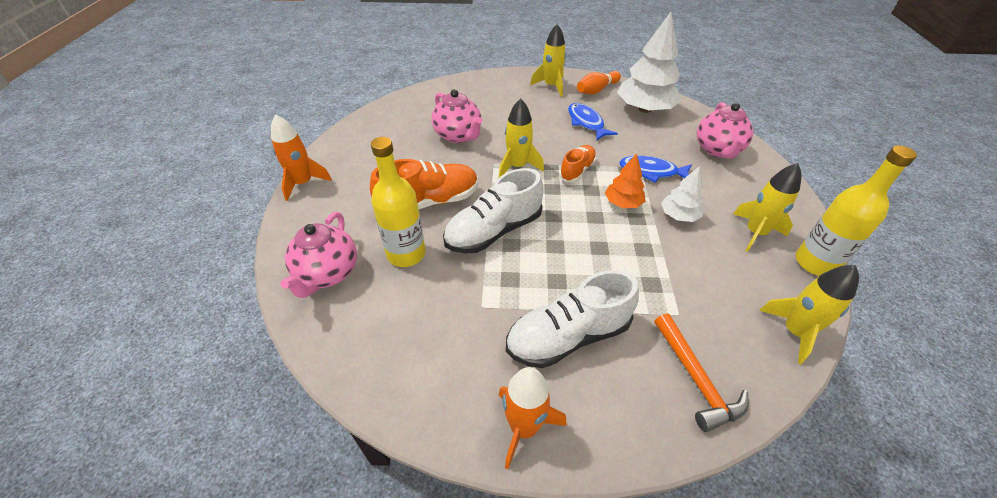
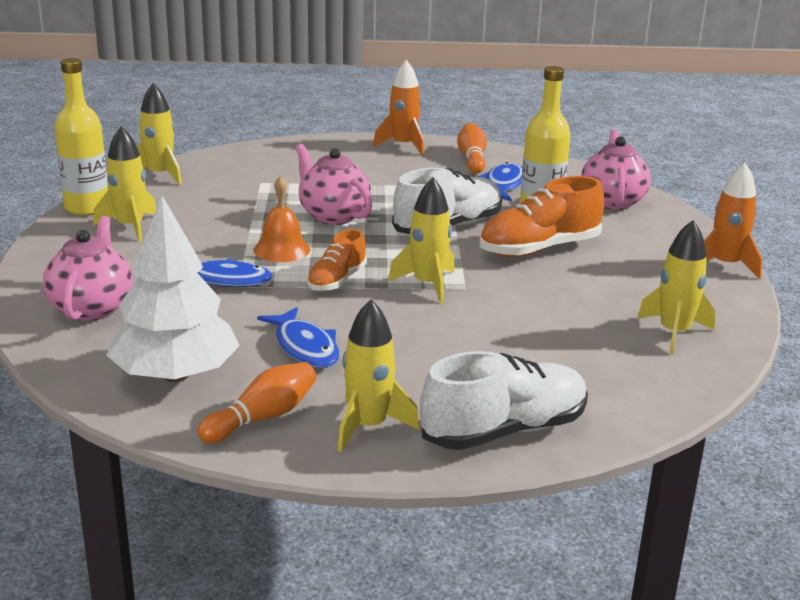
camera: 175 degrees right, 20 degrees down
pink teapot [431,89,482,143] -> pink teapot moved to [296,144,372,225]
white shoe [506,270,639,368] -> white shoe moved to [420,351,588,450]
orange tree [605,154,645,208] -> orange bell [253,176,310,262]
orange hammer [655,313,749,432] -> none
white tree [661,166,704,222] -> none
none -> orange bowling pin [457,123,487,173]
none -> blue fish [478,162,522,201]
none -> yellow rocket [637,220,715,354]

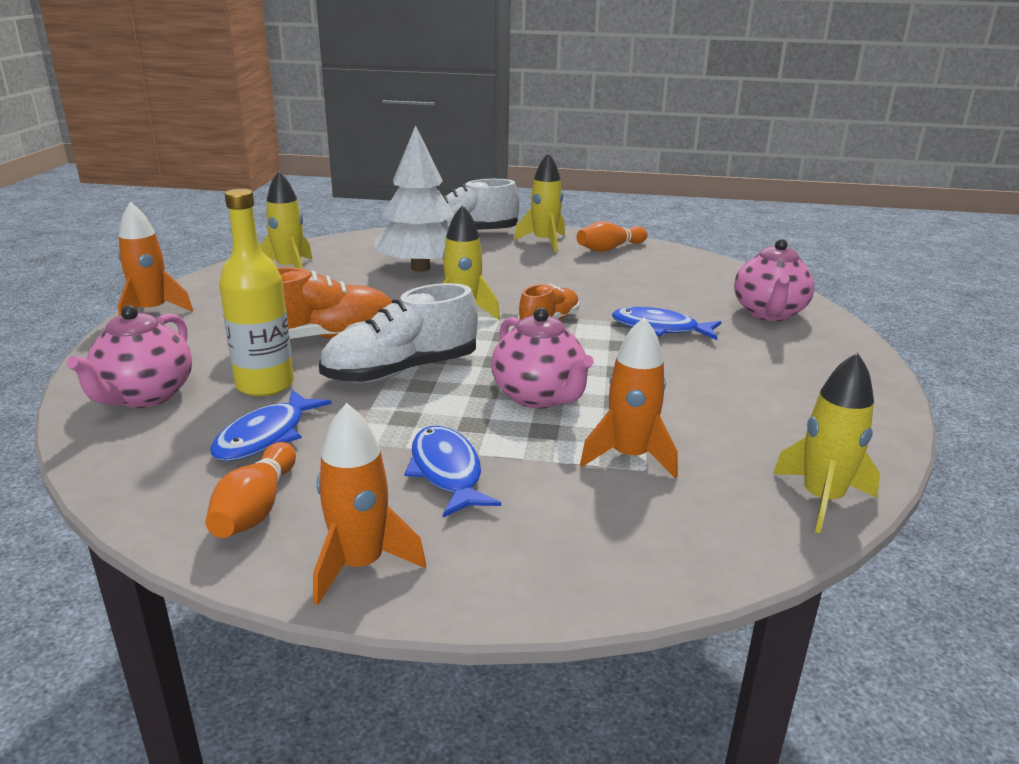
camera: 170 degrees left, 0 degrees up
yellow bottle [55,58,108,216] -> none
yellow rocket [93,126,156,242] -> none
white tree [106,196,240,382] -> white tree moved to [374,125,454,272]
orange bell [253,176,310,262] -> none
blue fish [257,307,339,368] -> blue fish moved to [404,426,501,518]
none -> orange rocket [580,317,678,478]

